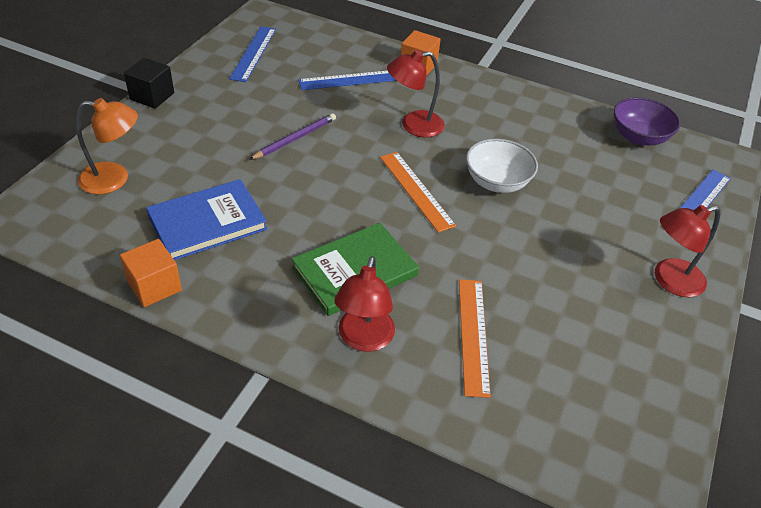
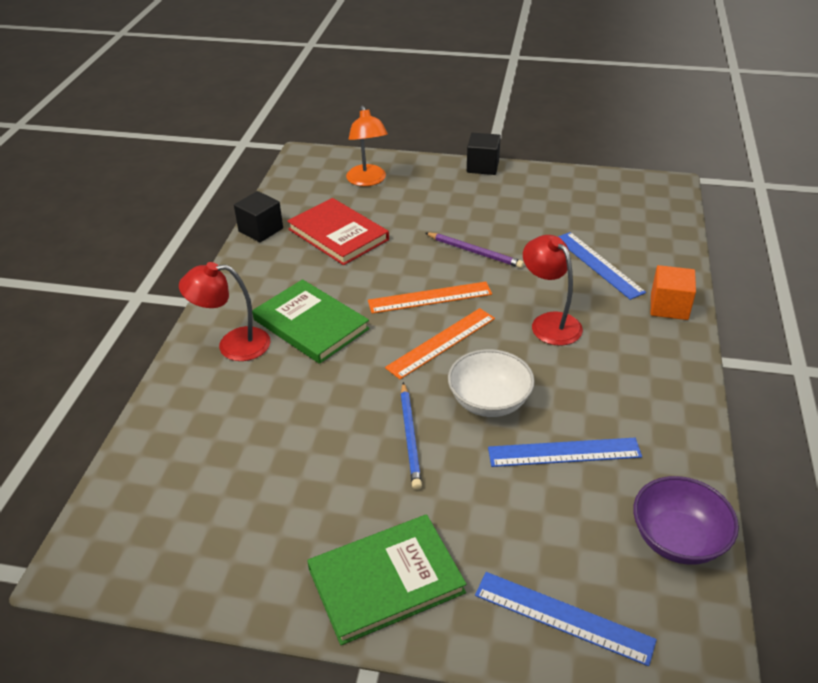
camera: 80 degrees right, 5 degrees down
orange cube [120,239,182,307] -> black cube [234,191,283,242]
blue book [146,179,267,260] -> red book [287,198,389,265]
blue ruler [229,26,276,82] -> blue ruler moved to [488,438,642,467]
orange ruler [459,279,491,398] -> orange ruler moved to [368,282,492,314]
red lamp [655,205,720,297] -> green book [307,514,466,645]
none -> blue pencil [401,382,422,490]

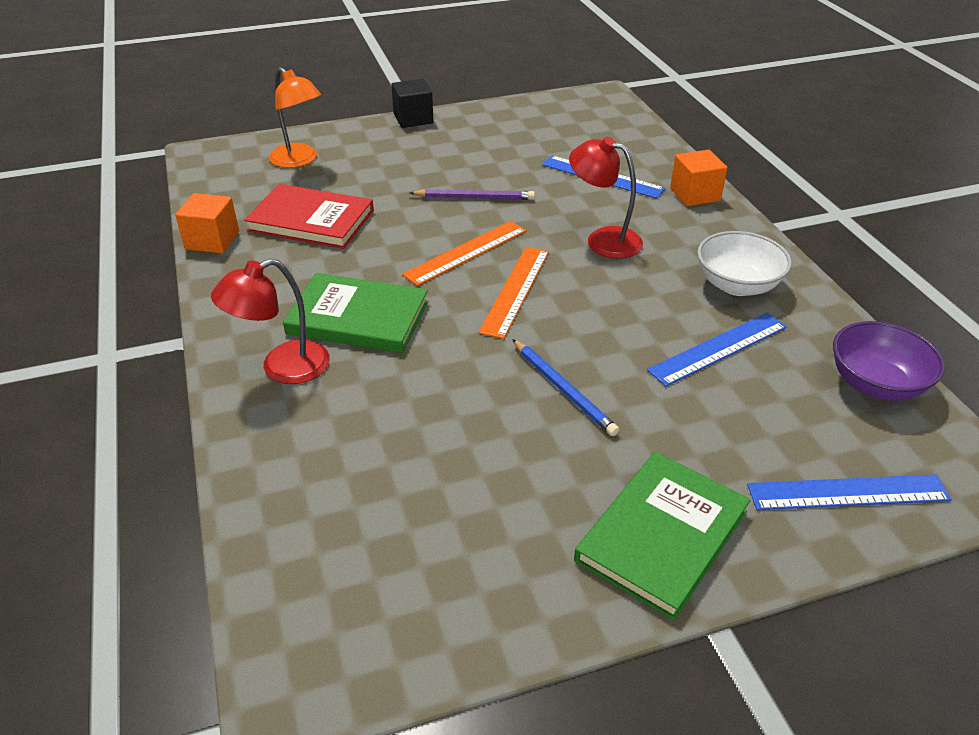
camera: 30 degrees left, 0 degrees up
black cube [234,191,283,242] -> orange cube [175,193,239,253]
white bowl [448,349,535,417] -> white bowl moved to [697,231,792,296]

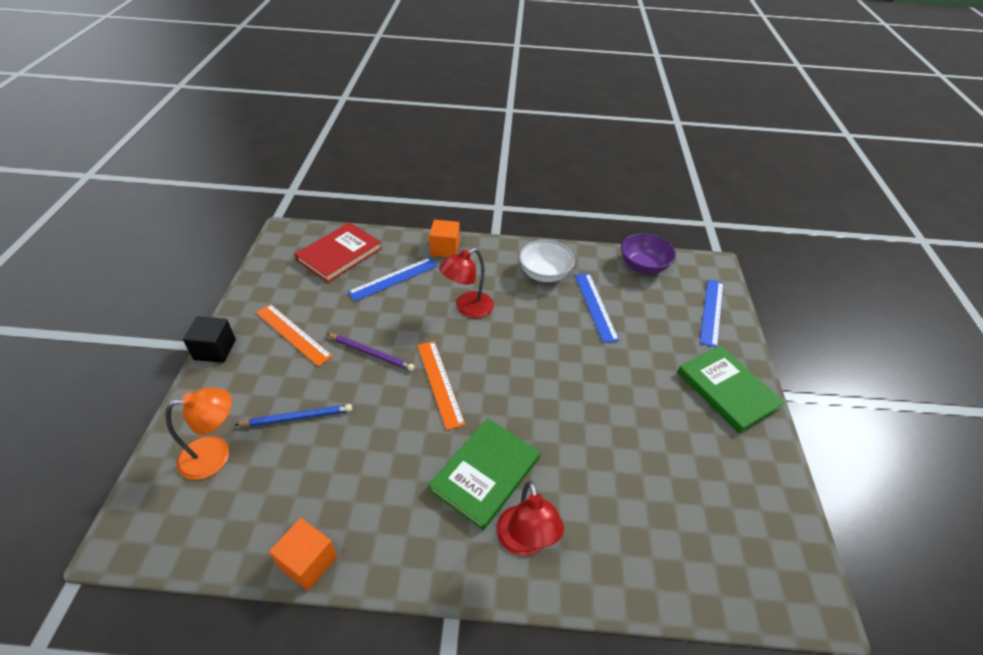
camera: 70 degrees left, 5 degrees up
red book [244,184,374,249] -> red book moved to [295,222,382,283]
purple pencil [410,189,535,200] -> purple pencil turned 90 degrees clockwise [326,333,415,371]
orange ruler [478,247,549,339] -> orange ruler moved to [256,304,333,367]
blue pencil [512,339,619,436] -> blue pencil moved to [235,404,352,427]

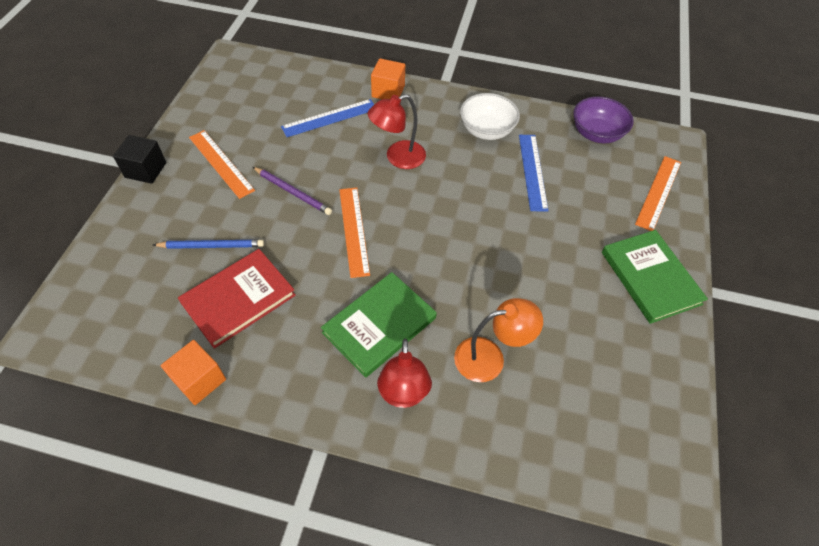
camera: 10 degrees right, 10 degrees up
orange lamp [165,388,232,480] -> orange lamp moved to [454,298,543,382]
red book [295,222,382,283] -> red book moved to [178,249,296,349]
blue ruler [700,279,723,347] -> orange ruler [635,156,681,231]

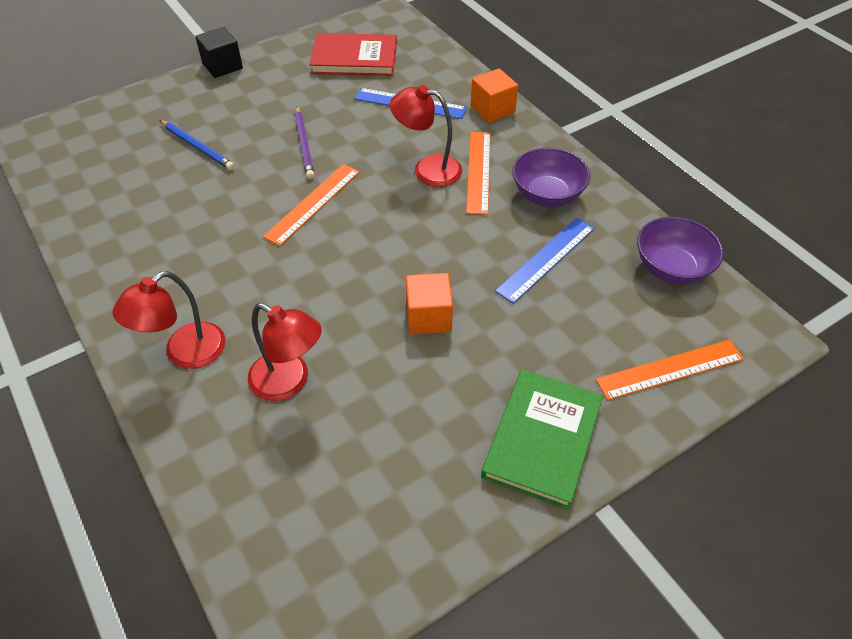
camera: 45 degrees right, 5 degrees down
orange cube [161,340,226,405] -> orange cube moved to [406,273,453,334]
red book [178,249,296,349] -> red book moved to [309,33,397,76]
orange ruler [189,130,255,199] -> orange ruler moved to [466,132,490,215]
green book [321,272,437,378] -> none
orange lamp [454,298,543,382] -> red lamp [248,303,322,401]
white bowl [460,93,520,140] -> purple bowl [512,148,590,207]

